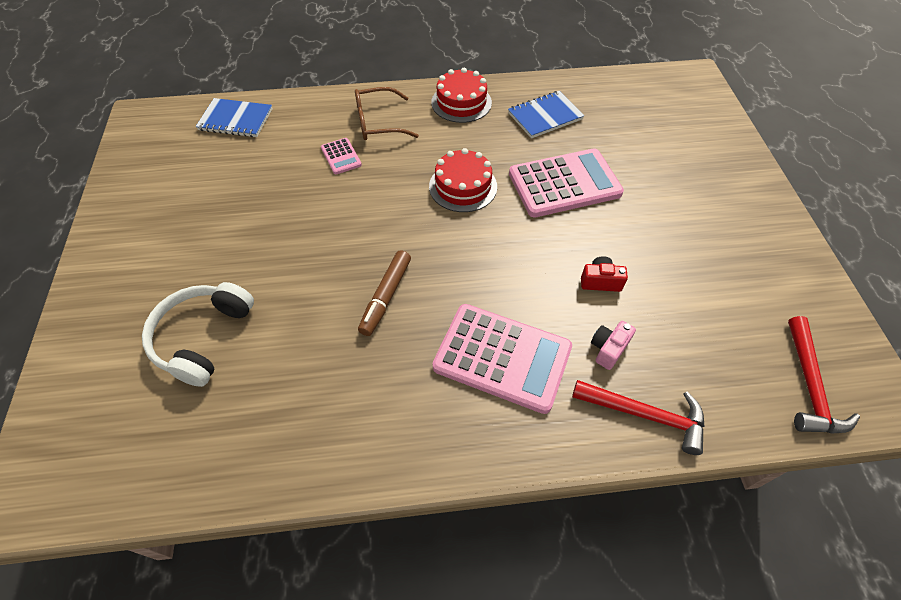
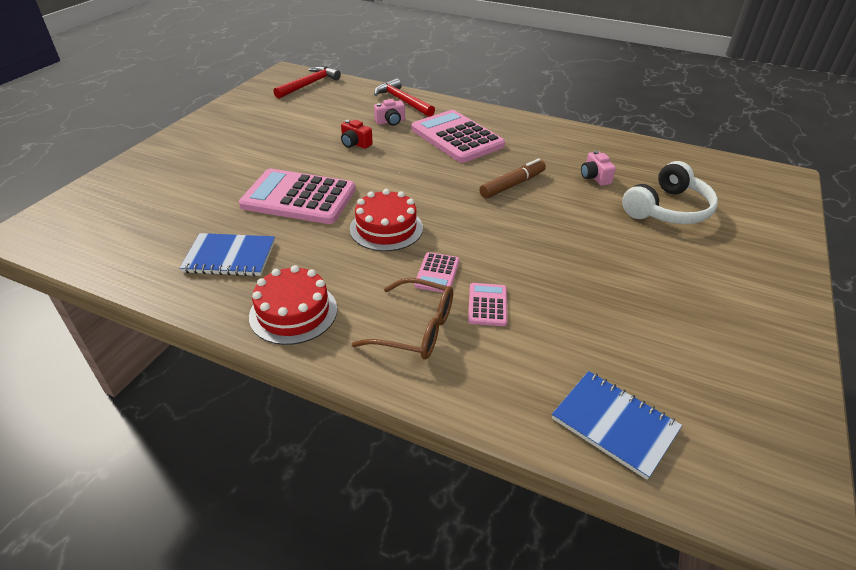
camera: 150 degrees left, 15 degrees down
none -> pink calculator [414,252,460,293]
none -> pink camera [581,150,616,186]

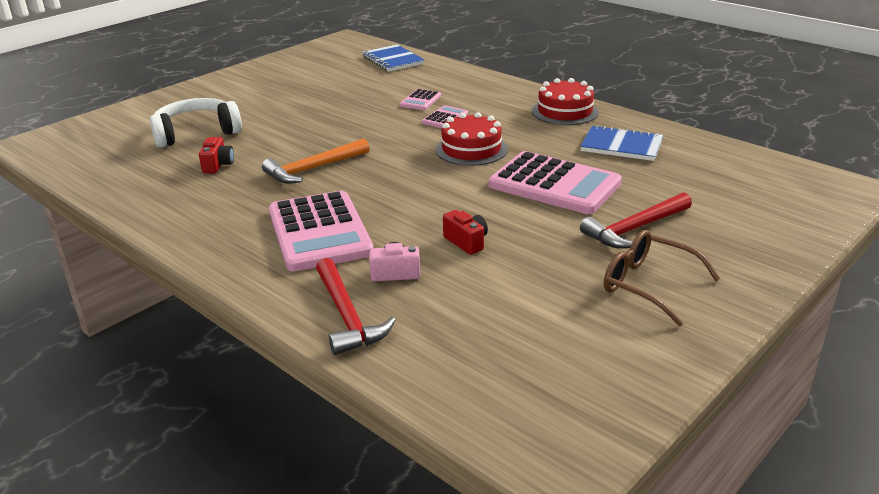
camera: 160 degrees left, 10 degrees down
red hammer [273,66,341,99] -> red hammer moved to [580,192,692,249]
brown glasses [352,278,453,360] -> brown glasses moved to [604,230,720,326]
brown marker [479,158,546,199] -> orange hammer [262,138,369,184]
pink camera [581,150,616,186] -> red camera [199,137,234,173]

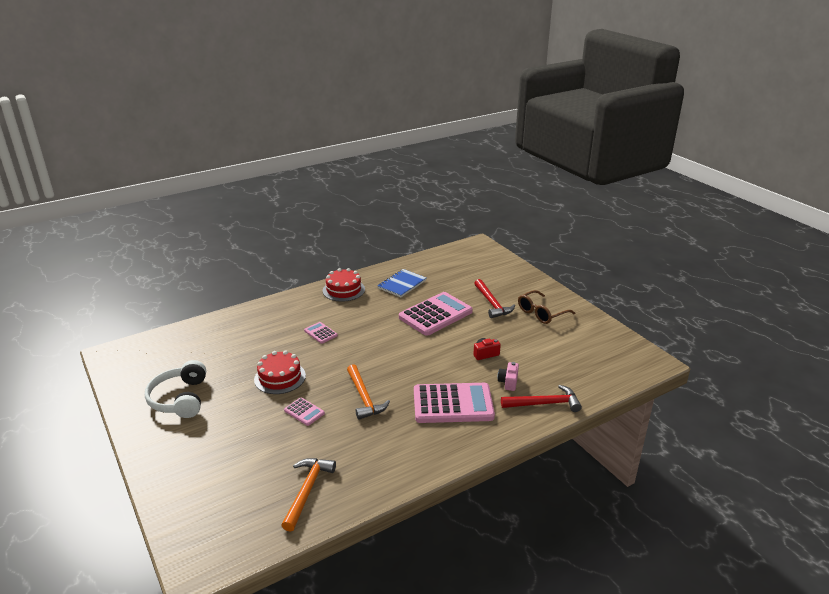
camera: 75 degrees left, 0 degrees up
white headphones [150,98,242,147] -> white headphones moved to [145,360,206,418]
red camera [199,137,234,173] -> none
blue notebook [362,44,425,72] -> none
pink calculator [400,89,441,110] -> pink calculator moved to [284,398,325,426]
red cake [435,112,508,166] -> red cake moved to [254,350,306,394]
none -> orange hammer [281,458,336,532]

